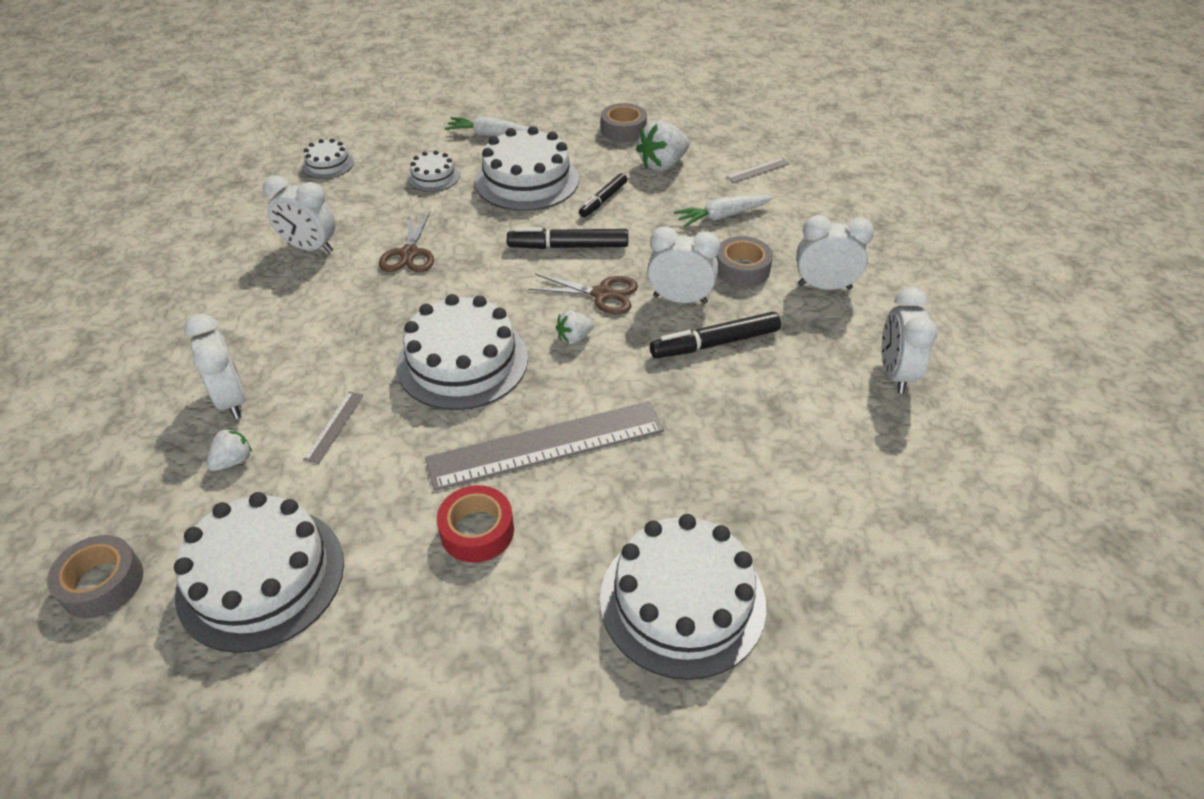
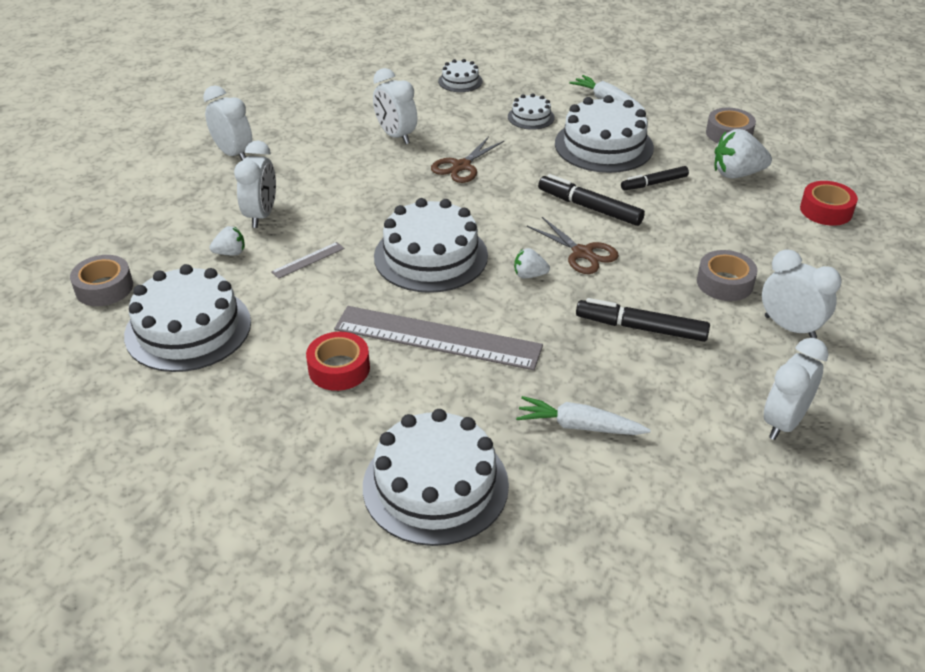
camera: 35 degrees right, 5 degrees down
white clock [647,226,720,304] -> white clock moved to [203,86,252,160]
white carrot [674,195,773,227] -> white carrot moved to [516,396,651,435]
grey ruler [727,158,790,183] -> red tape [800,181,858,226]

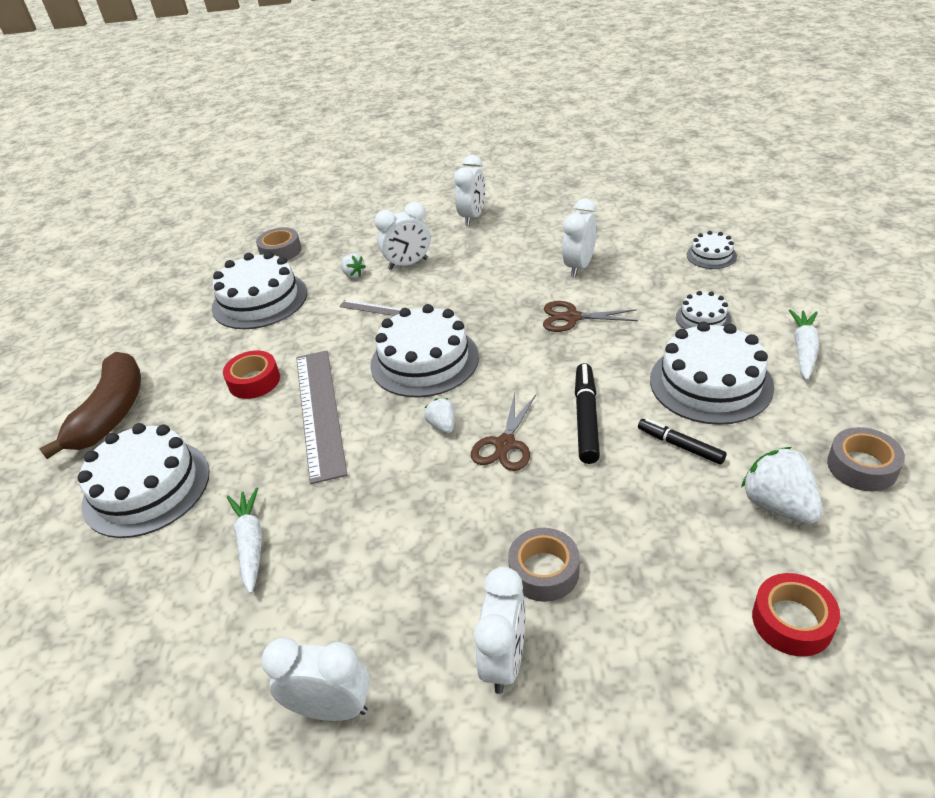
camera: 65 degrees right, 0 degrees up
black marker [576,298,710,342] -> none
none -> brown banana [39,352,141,459]

